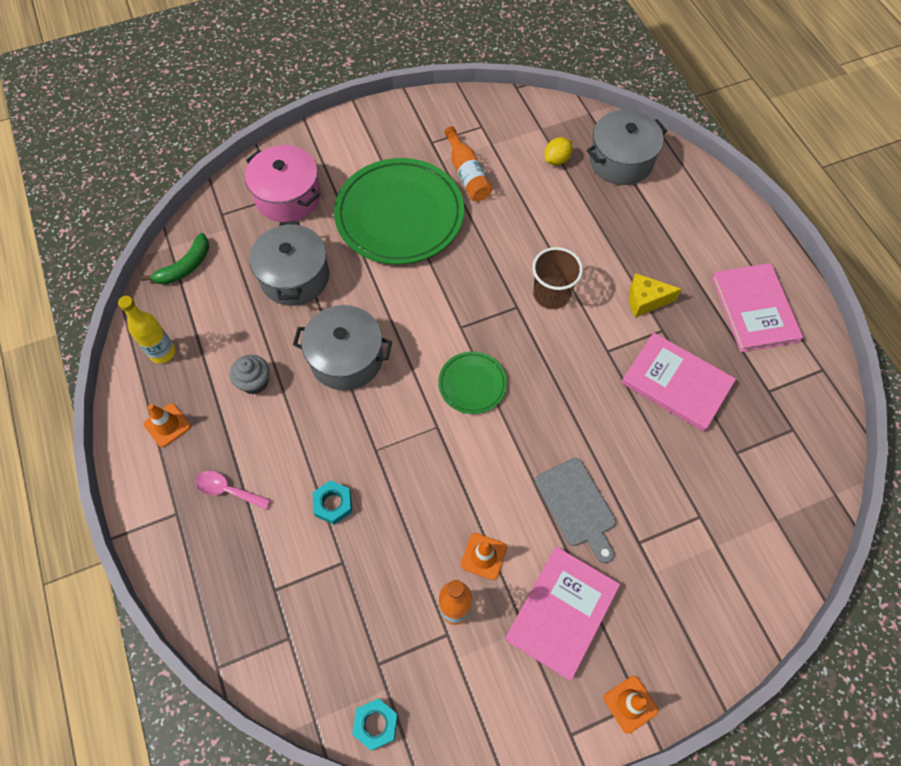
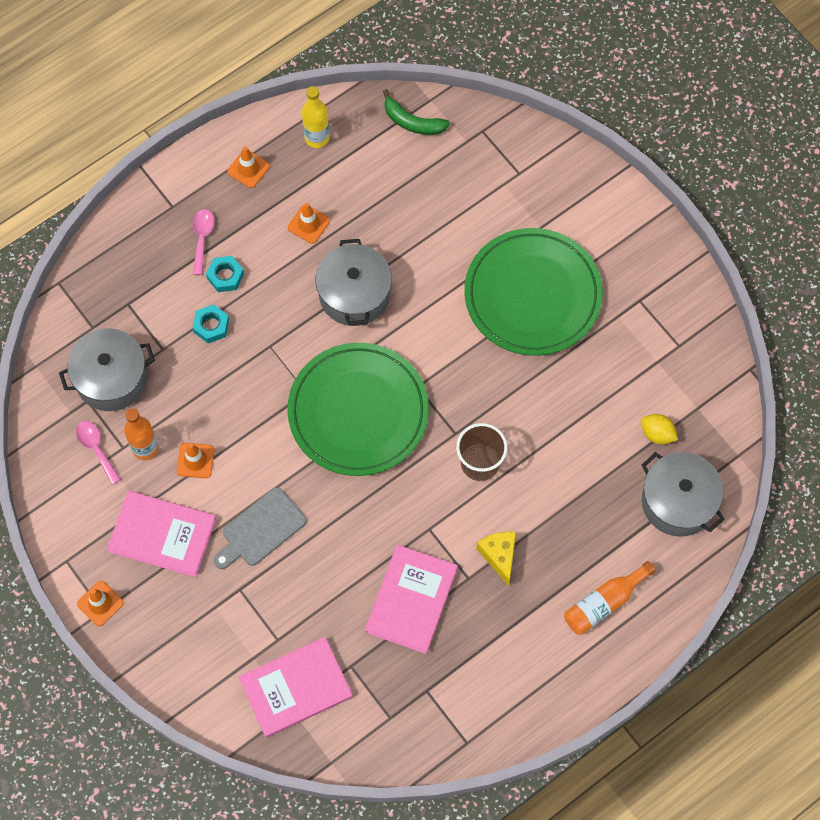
camera: 75 degrees right, 5 degrees up
grey cupcake [230,355,270,394] -> orange traffic cone [288,203,330,244]
pink pot [245,145,321,222] -> none
grey pot [249,221,329,306] -> grey pot moved to [59,328,155,411]
turquoise nut [352,698,398,750] -> turquoise nut moved to [206,256,244,292]
green plate [438,351,507,414] -> green plate [287,343,429,476], size x2.10
orange bottle [444,126,492,201] -> orange bottle moved to [564,561,656,635]
pink book [711,263,803,352] -> pink book moved to [239,637,353,738]
none -> pink spoon [76,421,121,485]

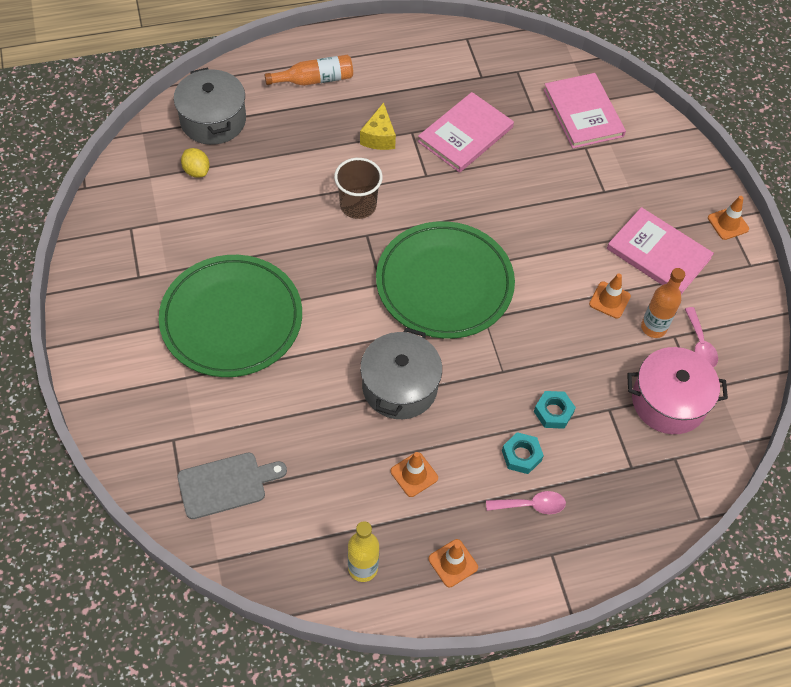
camera: 160 degrees left, 10 degrees down
grey pot [59,328,155,411] -> pink pot [627,347,728,434]
pink spoon [193,209,215,275] -> pink spoon turned 120 degrees counterclockwise [486,491,566,514]
grey cutting board [214,487,307,569] -> grey cutting board moved to [177,453,287,519]
pink book [239,637,353,738] -> pink book turned 75 degrees clockwise [543,73,626,148]
green banana [383,89,450,135] -> none

